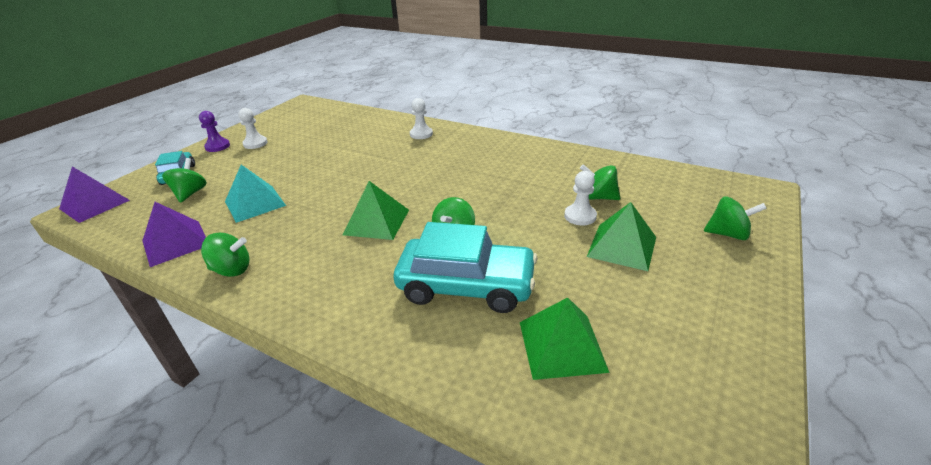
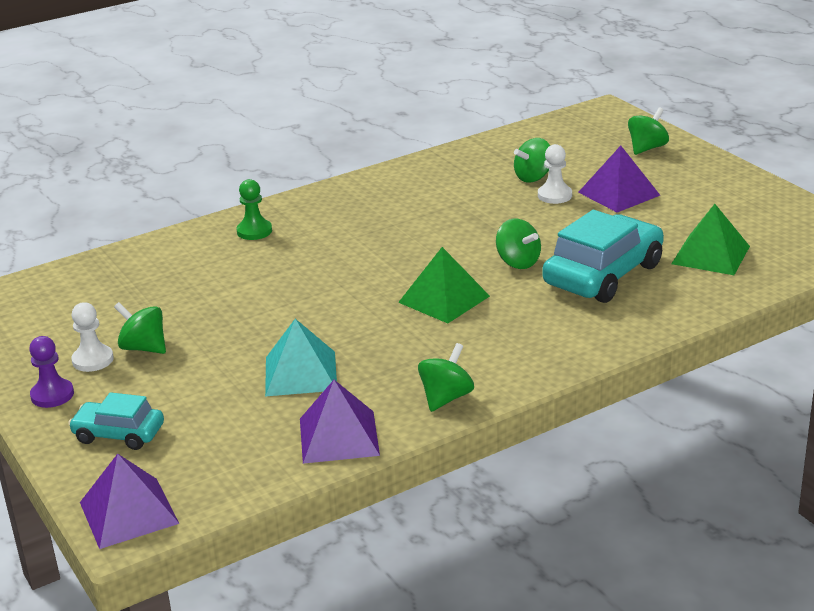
camera: 60 degrees left, 5 degrees down
green spinning top [162,158,206,203] -> green spinning top moved to [114,302,166,354]
white pawn [410,98,433,139] -> green pawn [236,179,272,240]
green pyramid [587,202,656,271] -> purple pyramid [578,146,660,212]

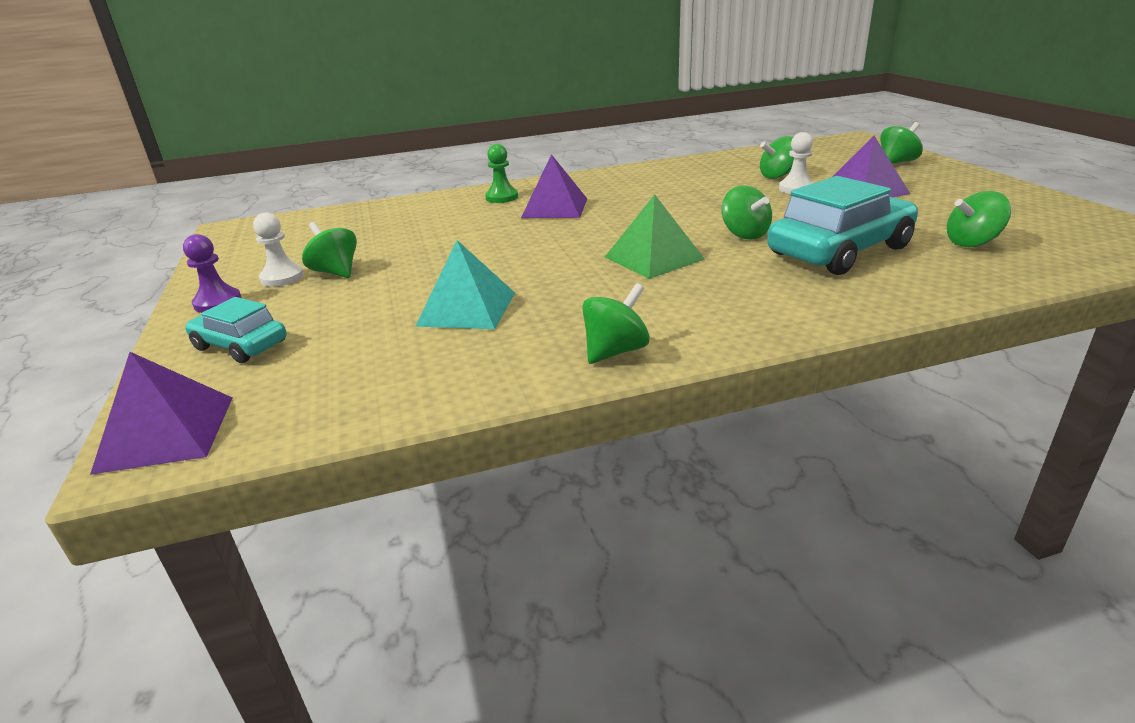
camera: 15 degrees right, 0 degrees up
purple pyramid [300,380,380,464] -> purple pyramid moved to [521,154,587,218]
green pyramid [671,204,750,275] -> green spinning top [947,191,1011,247]

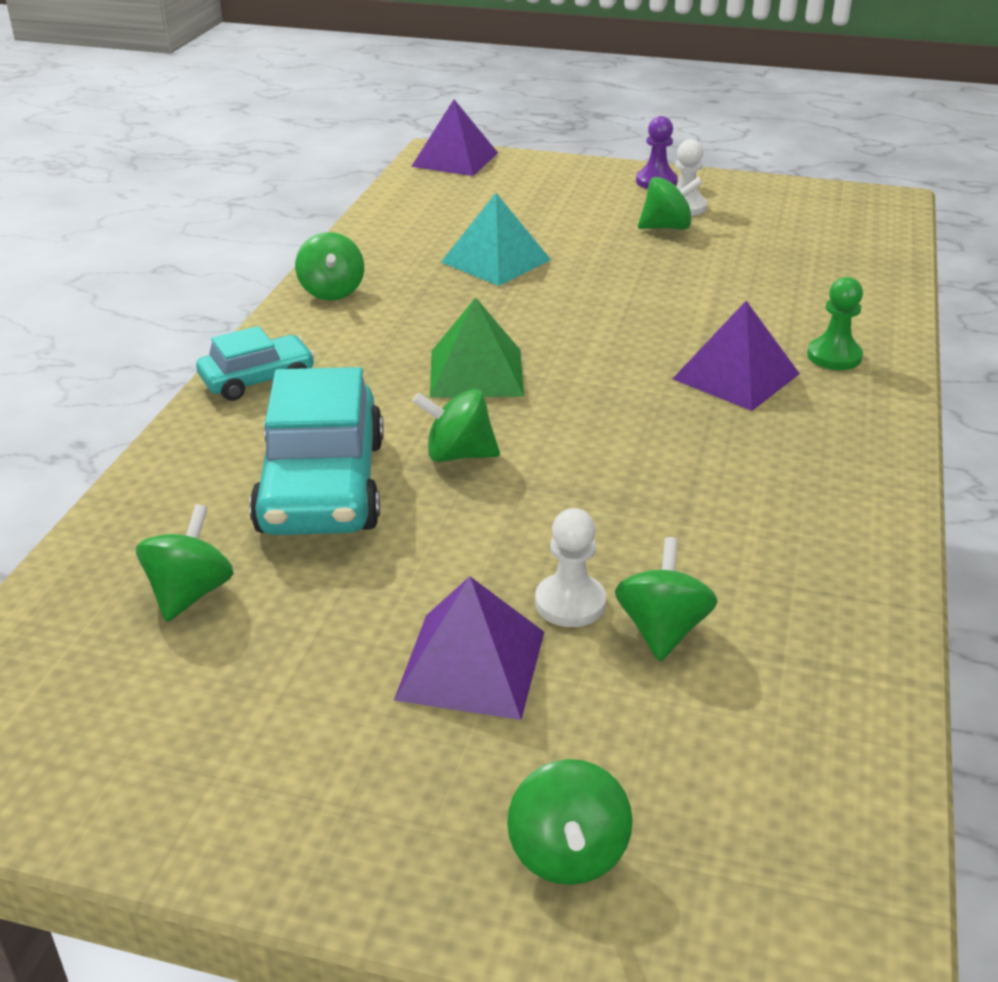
camera: 120 degrees right, 5 degrees up
turquoise car [185,297,287,363] -> turquoise car moved to [196,326,315,401]

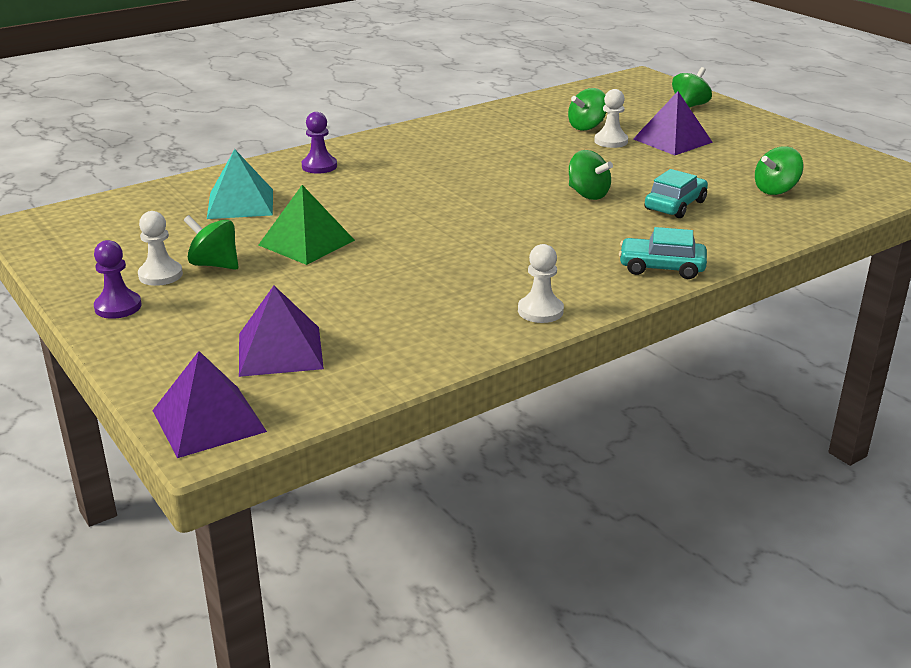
camera: 140 degrees left, 5 degrees down
turquoise car [249,367,384,535] -> turquoise car [645,169,708,218], size x0.56
green spinning top [295,232,364,300] -> white pawn [518,244,564,323]
green pyramid [430,297,524,398] -> green pyramid moved to [258,185,355,265]
turquoise pyramid [441,193,551,286] -> turquoise pyramid moved to [207,149,273,219]
purple pyramid [672,301,800,411] -> purple pyramid moved to [239,286,324,377]
green pawn [807,277,863,370] -> purple pawn [302,112,337,174]

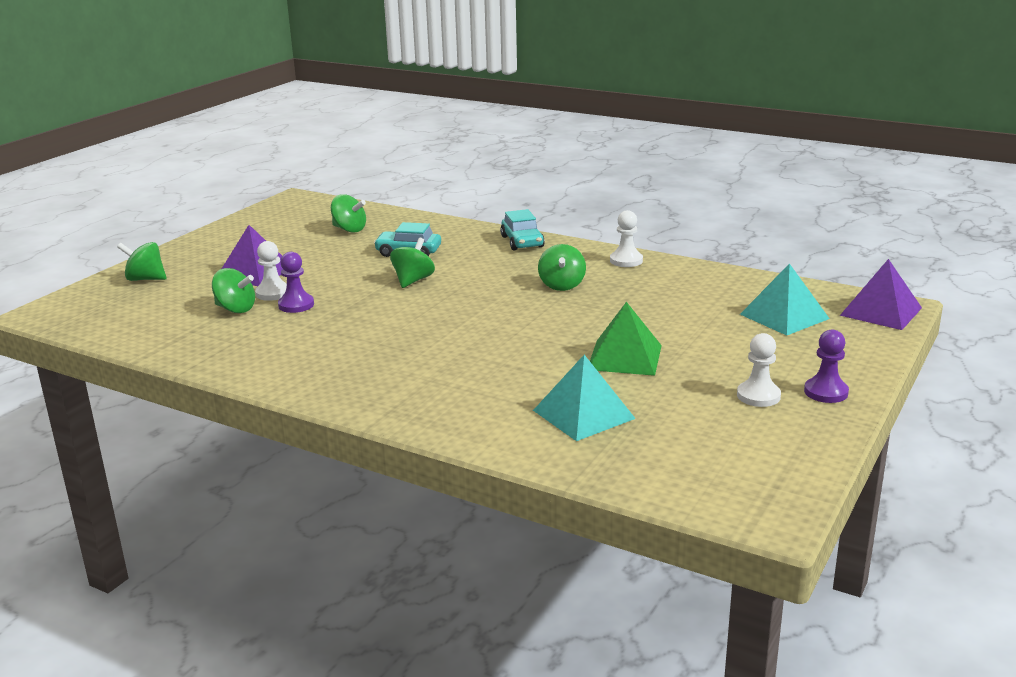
camera: 115 degrees left, 5 degrees down
green spinning top [184,215,239,270] -> green spinning top moved to [538,244,586,291]
purple pyramid [239,286,324,377] -> turquoise pyramid [740,263,830,336]
purple pawn [302,112,337,174] -> purple pawn moved to [278,252,314,313]

